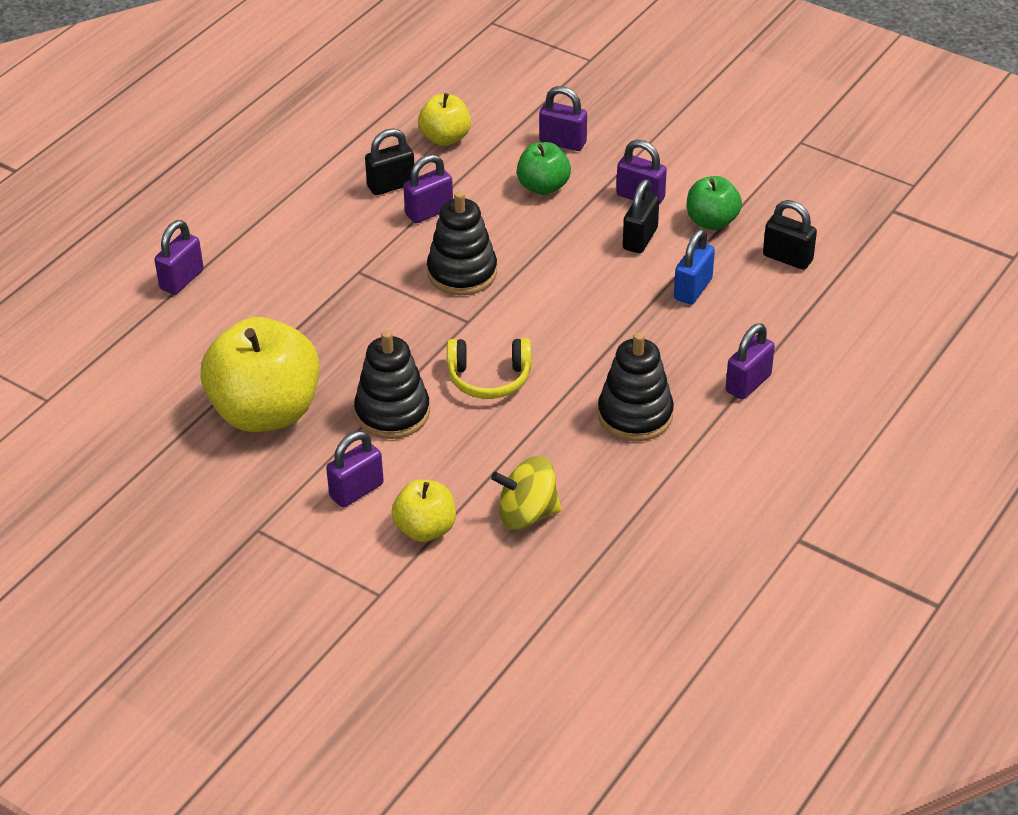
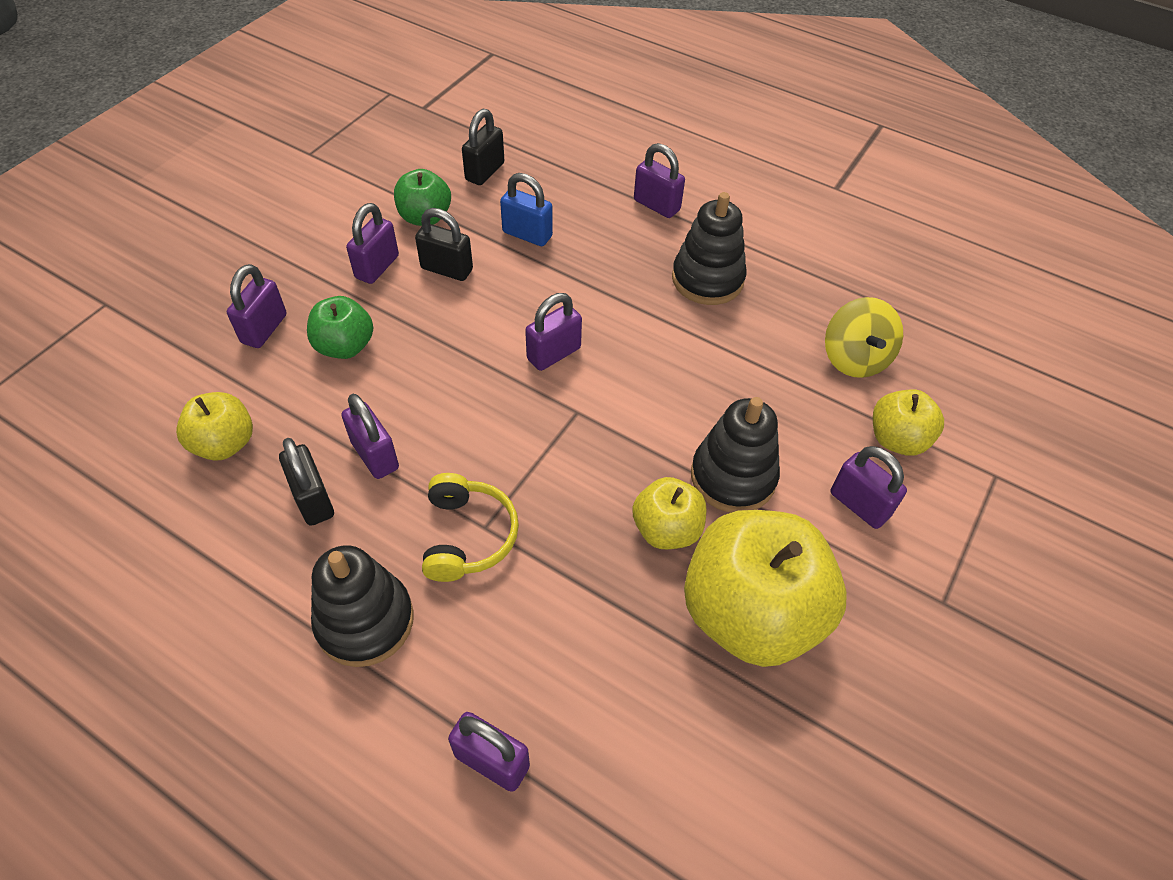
camera: 95 degrees left, 10 degrees up
black stacking toy [427,191,497,295] -> black stacking toy moved to [311,545,414,667]
yellow headphones [447,338,531,399] -> yellow headphones moved to [422,473,519,582]
none -> purple padlock [525,293,582,371]
none -> yellow apple [632,477,706,549]

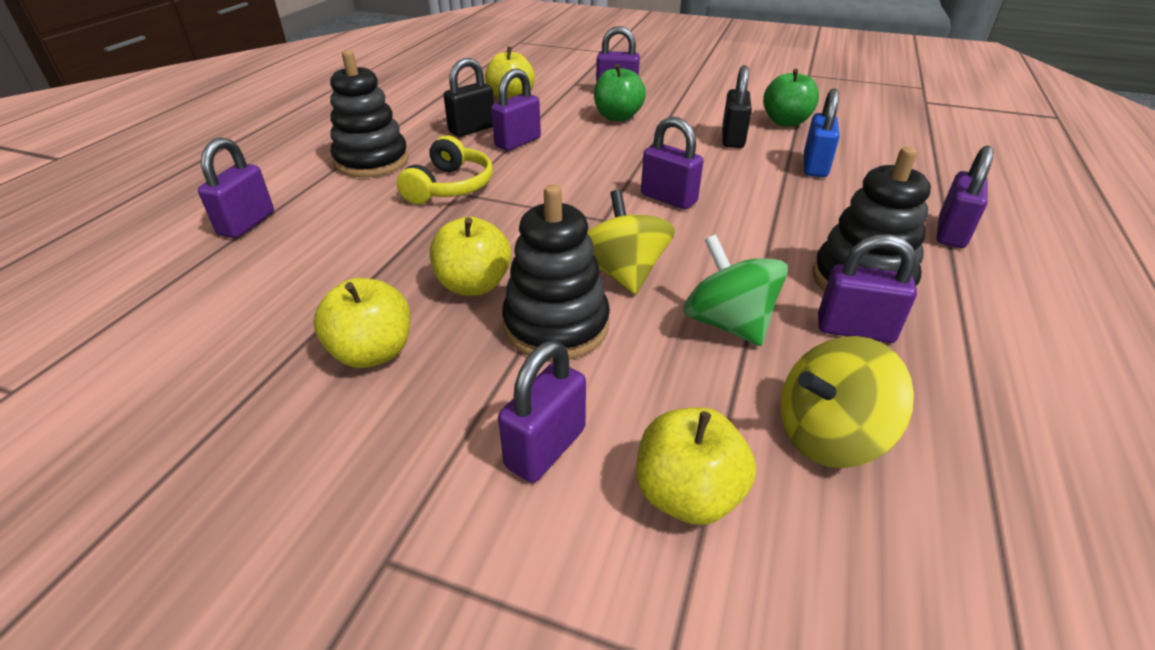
camera: 80 degrees right, 15 degrees down
purple padlock [346,203,399,284] -> purple padlock moved to [818,234,917,343]
yellow headphones [422,473,519,582] -> yellow headphones turned 60 degrees counterclockwise [397,135,493,204]
black padlock [462,109,504,185] -> none
yellow apple [684,510,847,667] -> yellow apple [314,278,411,368], size x0.52
none -> yellow spinning top [587,190,675,295]
none -> green spinning top [683,235,788,346]

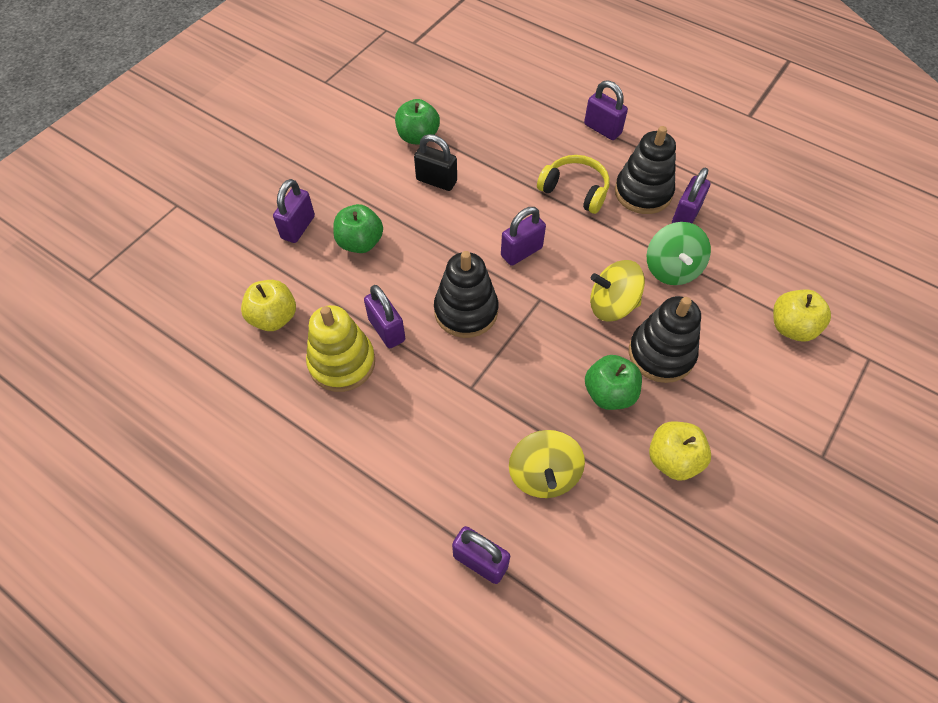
camera: 75 degrees left, 20 degrees up
black stacking toy [330,50,409,177] -> black stacking toy moved to [434,251,499,338]
yellow headphones [397,135,493,204] -> yellow headphones moved to [537,155,610,214]
yellow apple [430,217,511,296] -> green apple [585,355,642,410]
black padlock [443,58,494,137] -> yellow stacking toy [306,305,375,392]
purple padlock [498,340,586,483] -> none
green spinning top [683,235,788,346] -> green spinning top turned 75 degrees counterclockwise [647,222,711,285]
yellow spinning top [780,336,914,468] -> yellow spinning top moved to [509,430,585,498]
blue padlock [804,88,840,177] -> none

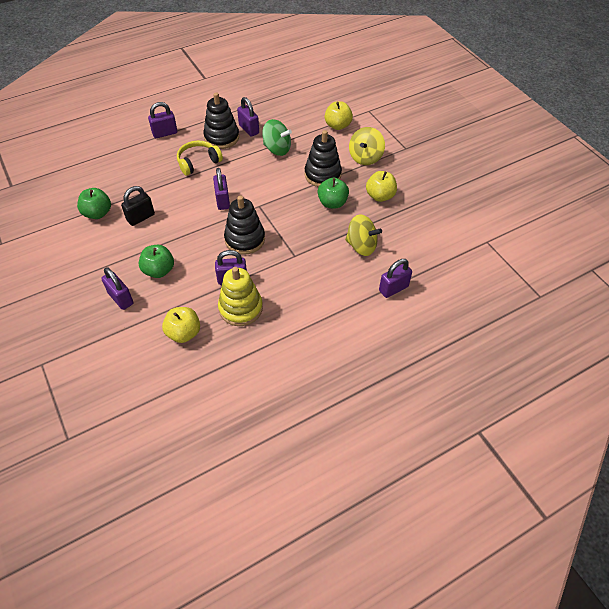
camera: 65 degrees left, 5 degrees down
yellow spinning top [590,260,645,321] -> yellow spinning top moved to [349,127,385,165]

